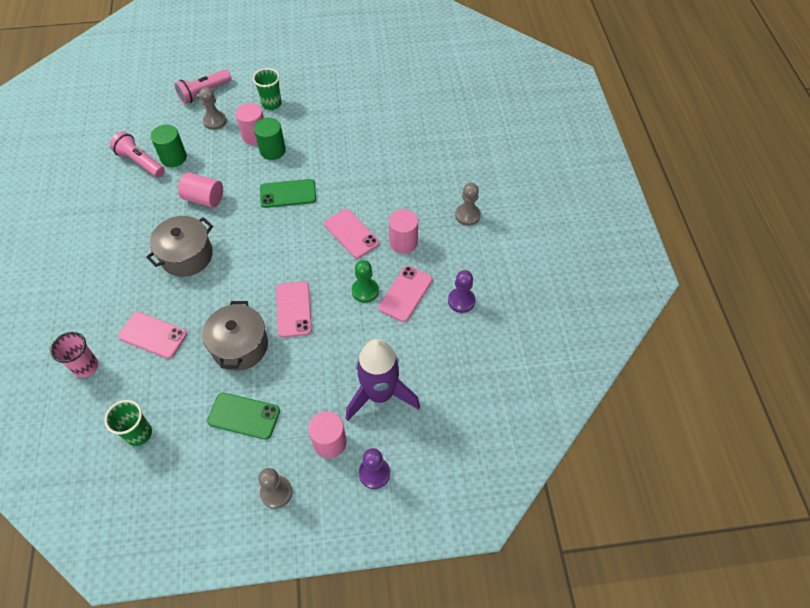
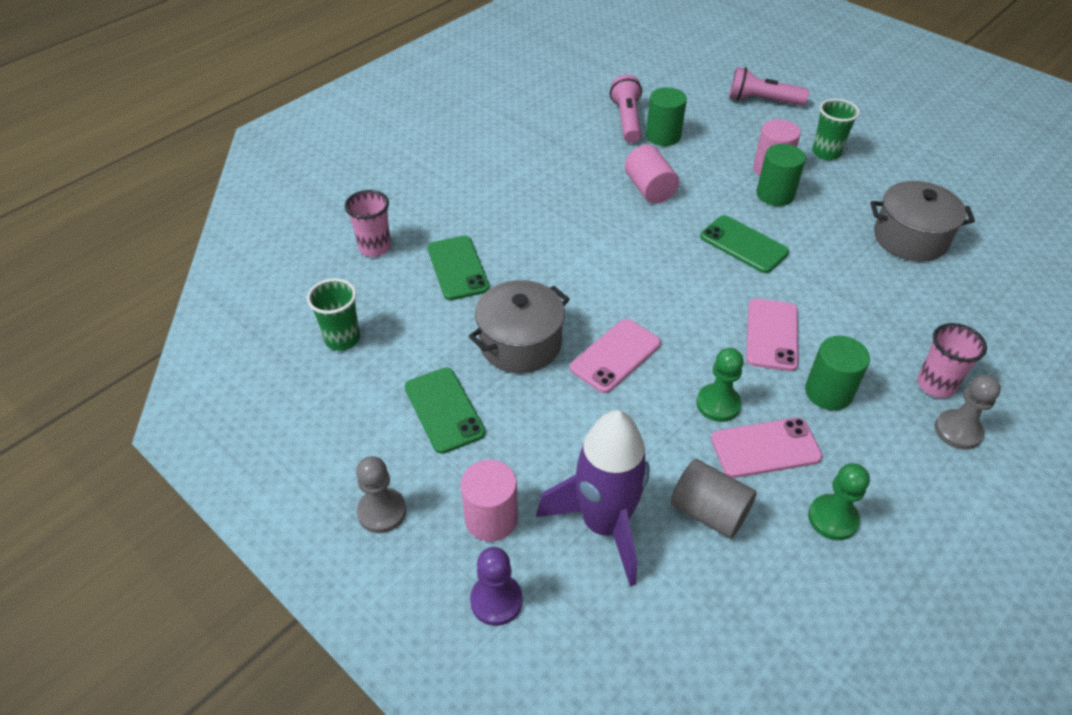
camera: 50 degrees right, 10 degrees down
pink phone [118,312,187,359] -> green phone [428,236,490,300]
grey pot [146,216,213,277] -> grey pot moved to [870,181,975,262]
grey pawn [199,87,227,130] -> none
pink cylinder [389,209,418,254] -> green cylinder [805,336,870,410]
purple pawn [448,270,476,313] -> green pawn [808,463,870,540]
none -> grey cylinder [671,459,757,539]
none -> pink cup [917,323,987,398]

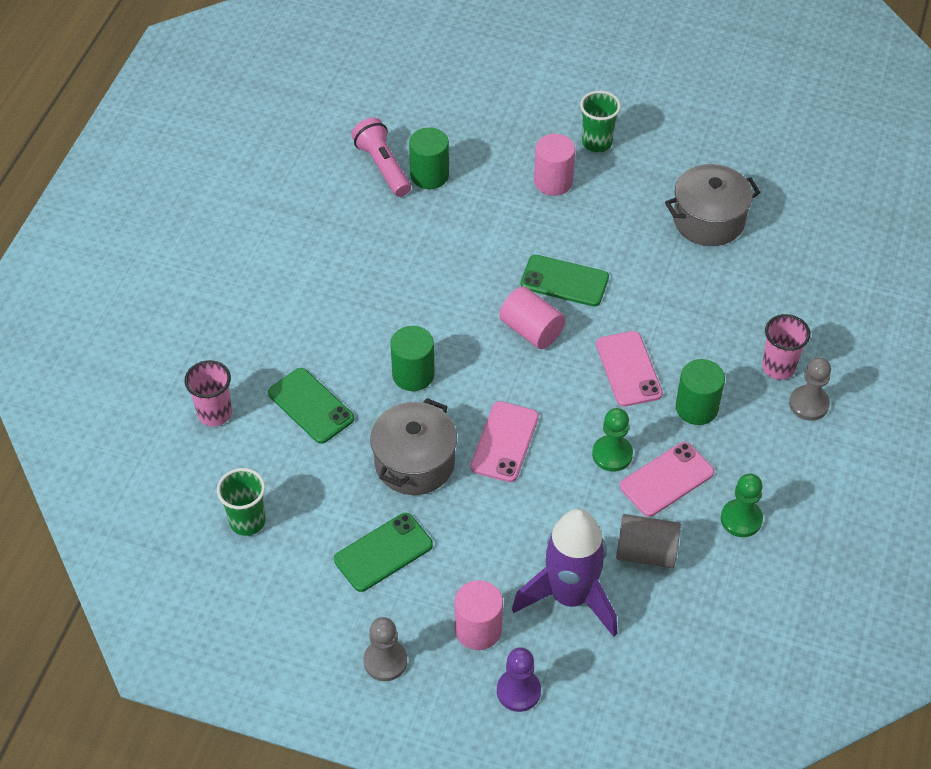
camera: 25 degrees left, 5 degrees up
green phone [405,368,485,454] -> green phone turned 75 degrees counterclockwise [334,513,433,592]
pink cylinder [625,145,679,204] -> pink cylinder moved to [499,286,565,349]
pink flashlight [729,67,809,106] -> none
green cylinder [756,144,806,206] -> green cylinder moved to [390,326,435,391]

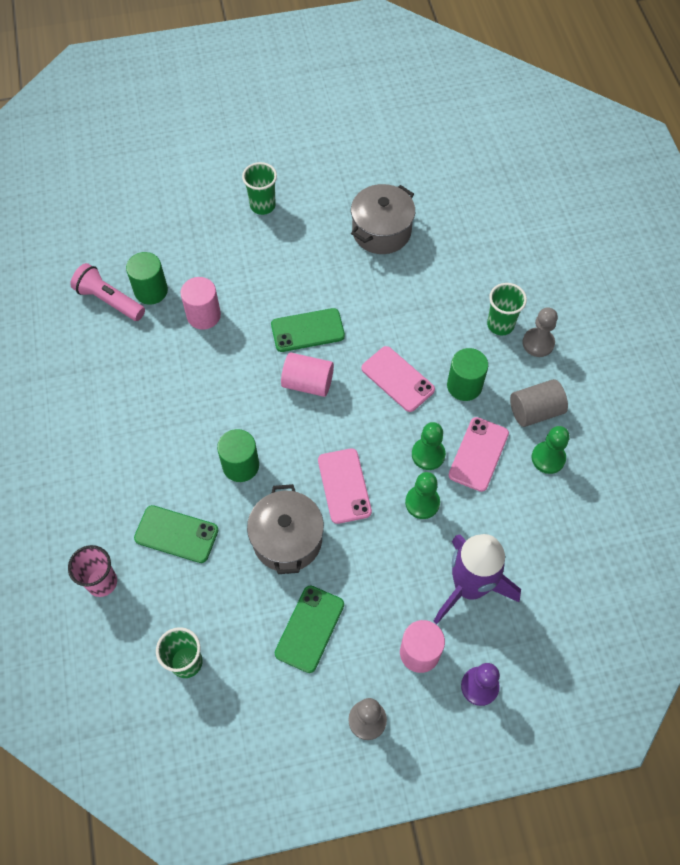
camera: 30 degrees left, 10 degrees up
pink cylinder [534,134,575,196] -> pink cylinder moved to [181,277,221,330]
grey cylinder [616,514,681,568] -> grey cylinder moved to [510,379,568,427]
pink cup [762,314,810,380] -> green cup [487,283,527,335]
none -> green pawn [405,472,440,519]

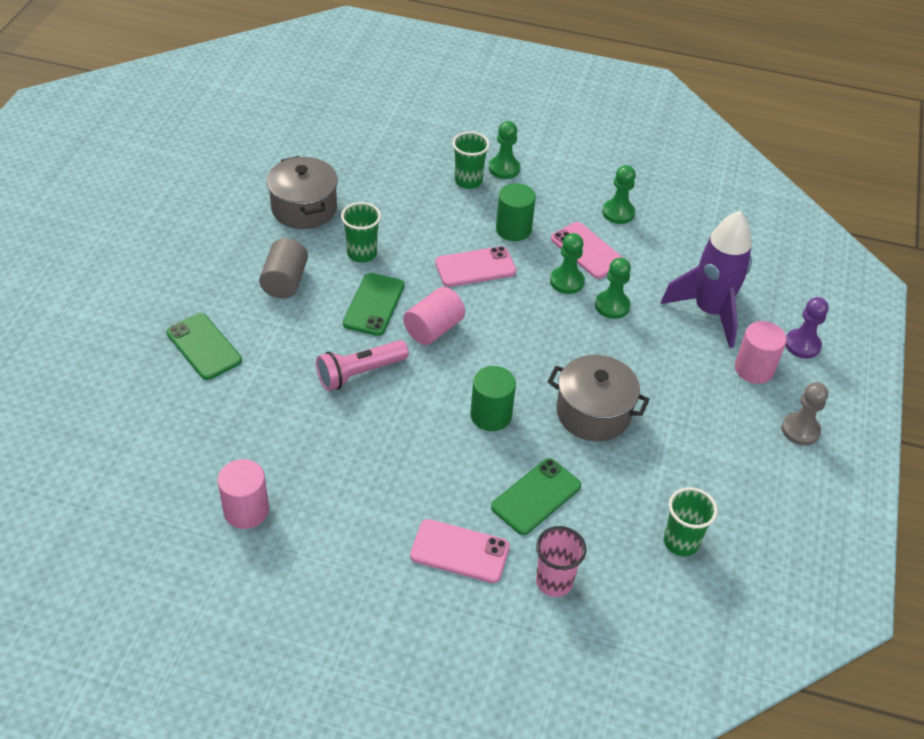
camera: 65 degrees left, 15 degrees down
pink flashlight [70,263,145,321] -> pink flashlight moved to [316,340,409,391]
green cylinder [126,252,168,305] -> none
pink cylinder [181,277,221,330] -> pink cylinder moved to [218,459,269,529]
green cup [242,162,277,215] -> green cup moved to [341,202,381,263]
green phone [275,585,344,673] -> green phone moved to [166,313,242,380]
pink phone [318,448,372,524] -> pink phone moved to [410,519,510,583]
grey cylinder [510,379,568,427] -> grey cylinder moved to [259,238,308,299]
grey pawn [522,307,558,357] -> green pawn [489,121,520,179]

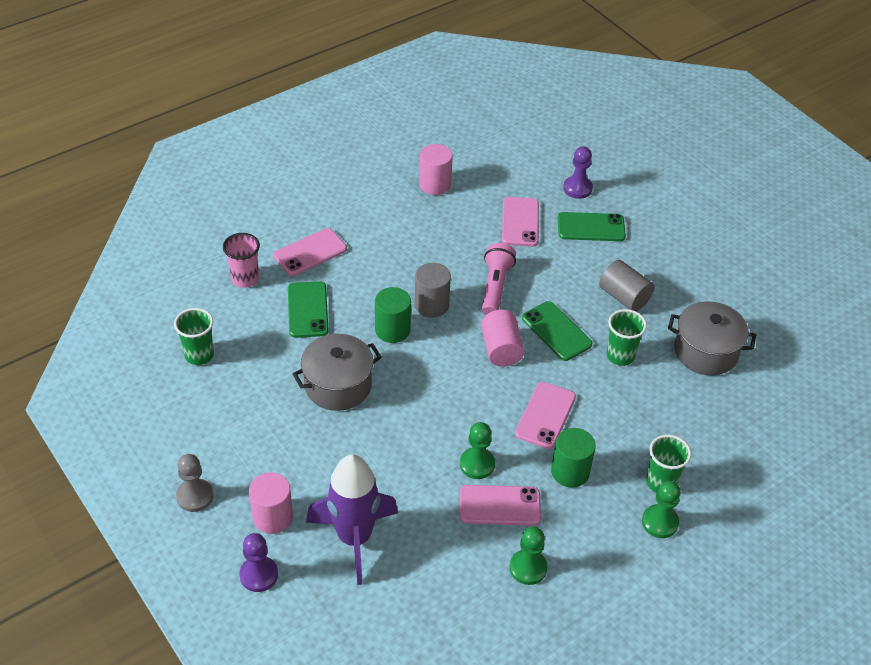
camera: 130 degrees right, 0 degrees up
green pawn [595,257,631,319] -> none
none -> grey cylinder [414,263,451,318]
none -> pink phone [502,197,539,247]
none -> purple pawn [563,146,593,199]

